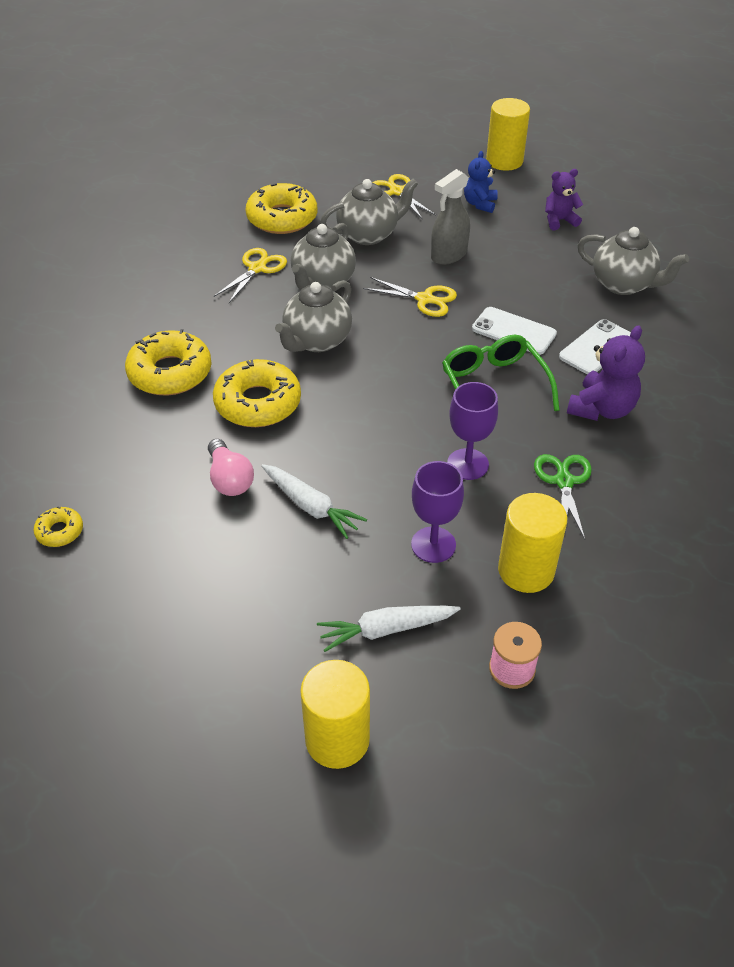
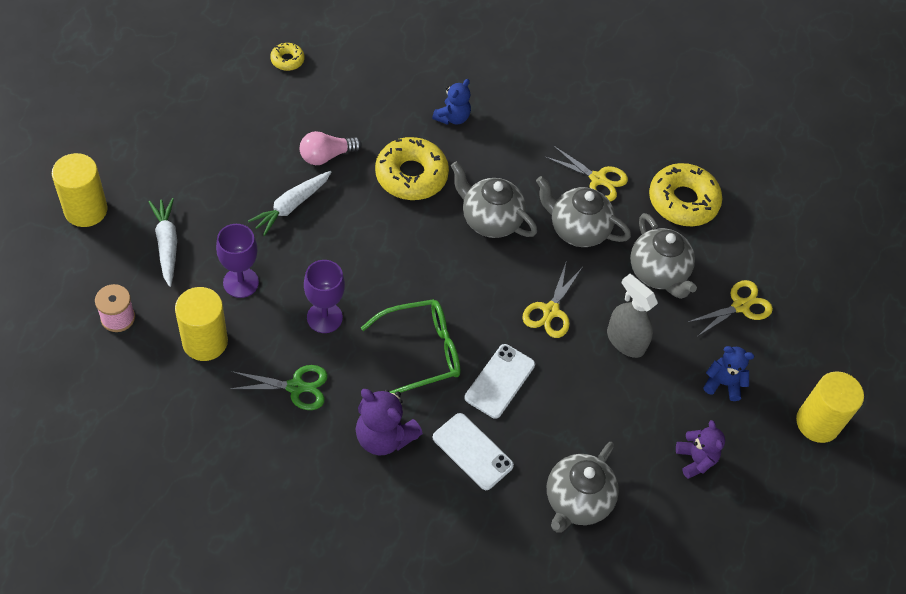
camera: 85 degrees right, 10 degrees up
yellow donut [125,329,212,396] -> blue teddy bear [432,79,471,125]

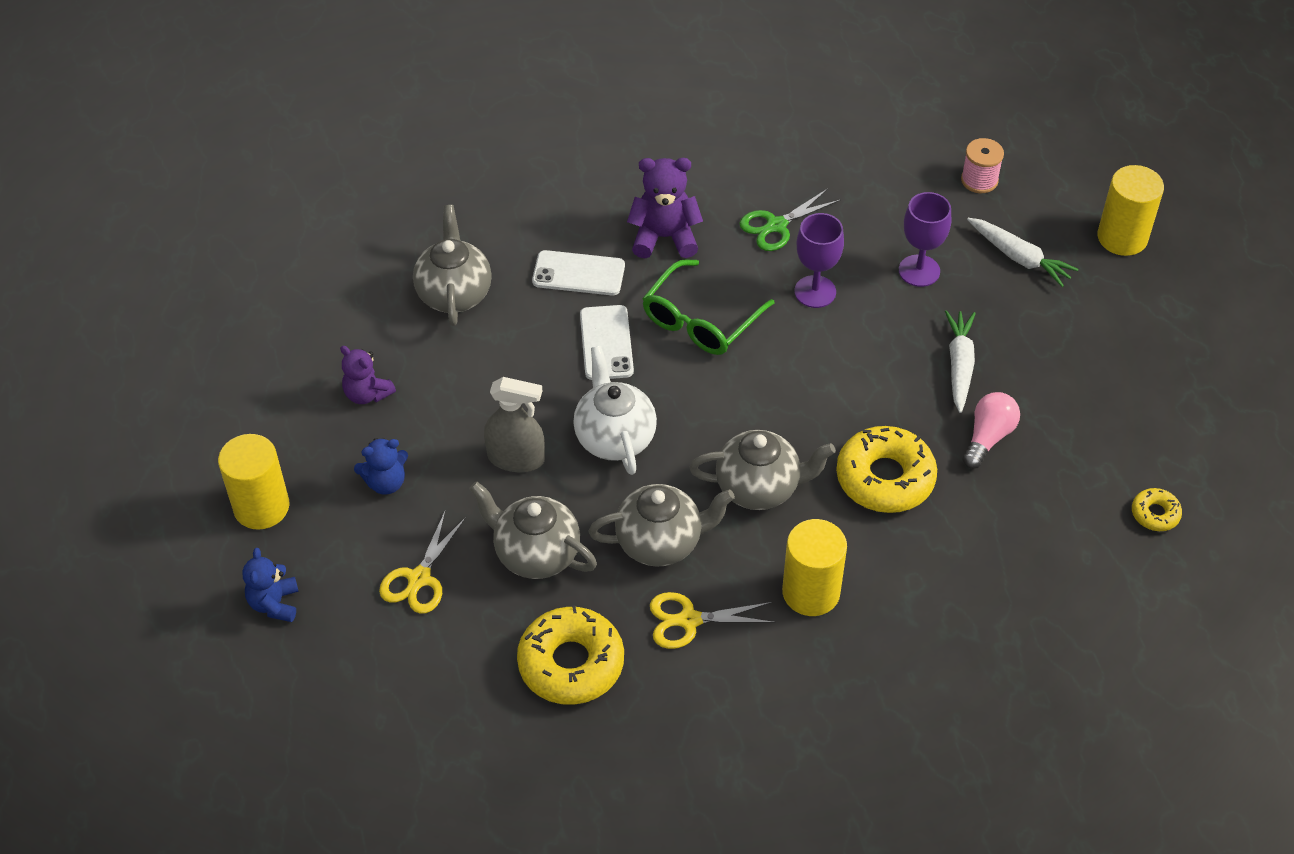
camera: 150 degrees right, 5 degrees down
yellow cylinder [175,287,228,361] -> yellow cylinder moved to [782,519,847,616]
blue teddy bear [432,79,471,125] -> blue teddy bear moved to [242,548,299,622]
yellow scissors [522,260,582,338] -> white teapot [573,346,657,475]

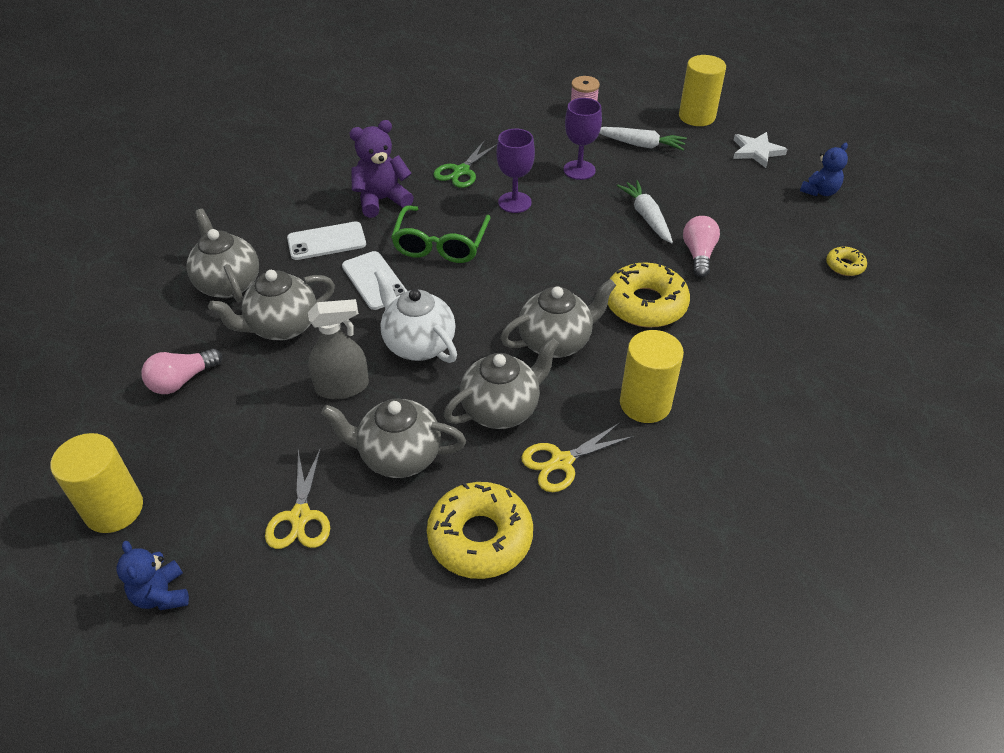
camera: 25 degrees left, 5 degrees down
purple teddy bear [340,346,396,404] -> pink light bulb [142,349,222,394]
blue teddy bear [354,438,408,495] -> blue teddy bear moved to [800,143,848,196]
none -> grey teapot [208,270,335,340]
none -> white star [733,132,788,168]

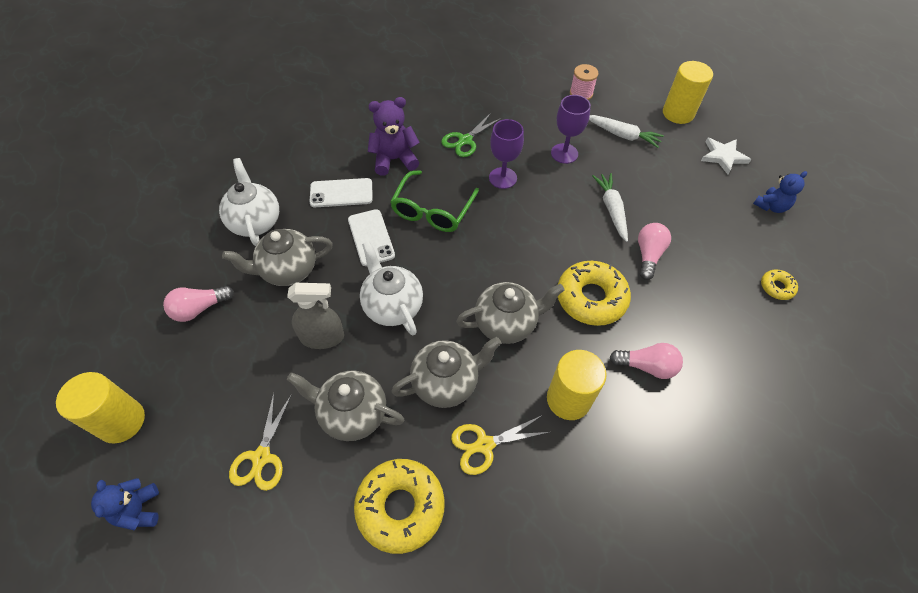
camera: 10 degrees right, 10 degrees up
grey teapot [186,209,259,302] -> white teapot [219,158,279,246]
none -> pink light bulb [610,343,683,379]

